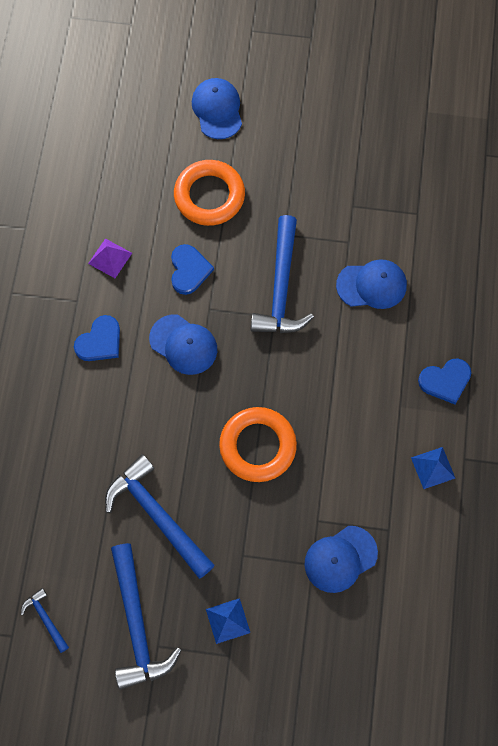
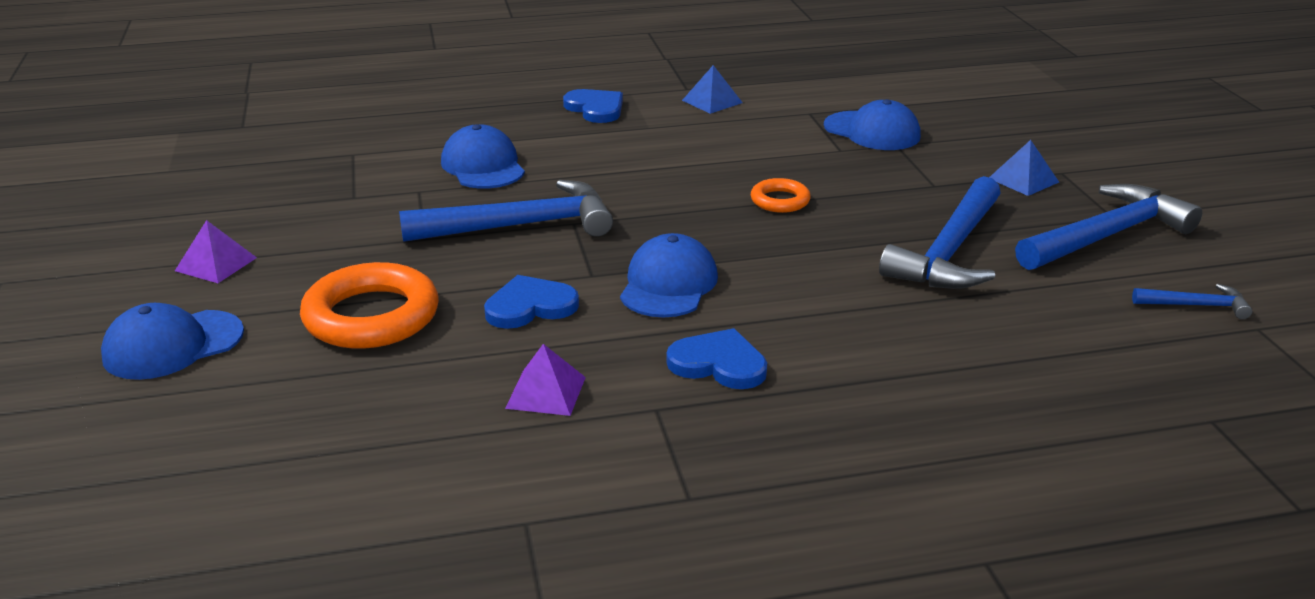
camera: 110 degrees left, 40 degrees down
blue hammer [21,588,69,653] -> blue hammer turned 120 degrees counterclockwise [1132,284,1252,319]
orange ring [219,407,297,482] -> orange ring [751,178,811,213], size x0.52
none -> purple pyramid [175,220,257,283]

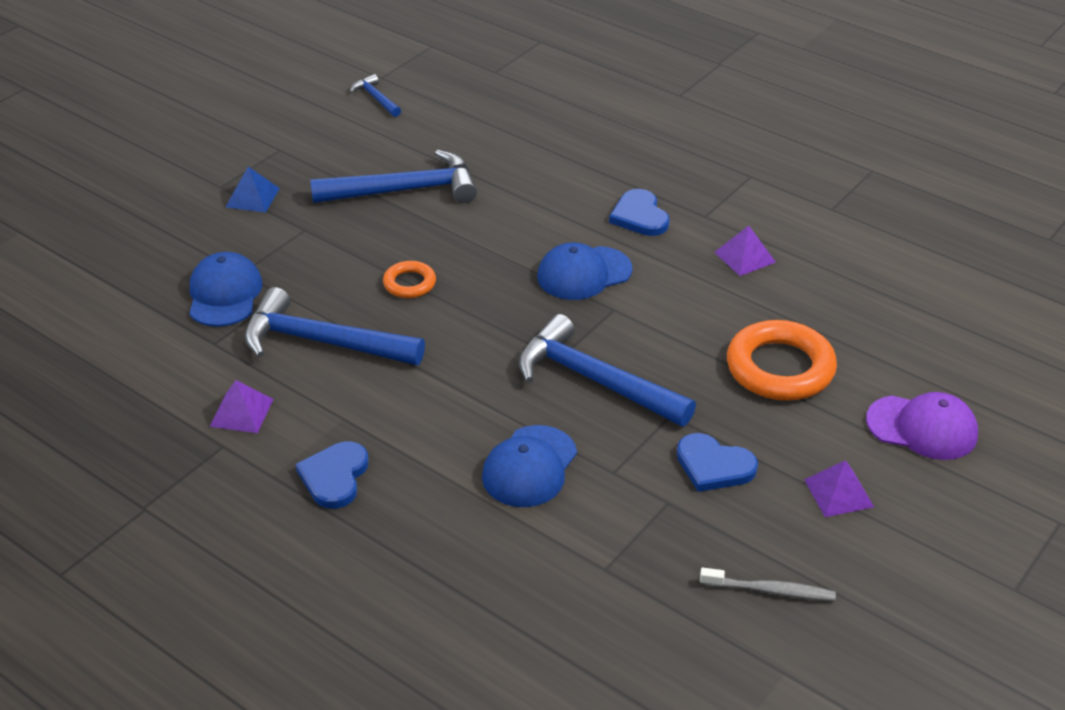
camera: 130 degrees left, 10 degrees up
blue cap [101,303,244,380] -> purple cap [866,392,978,460]
blue heart [484,275,579,329] -> blue heart moved to [677,433,758,492]
blue pyramid [682,65,743,114] -> purple pyramid [209,380,273,433]
blue hammer [1015,184,1202,270] -> blue hammer moved to [244,287,425,365]
none -> grey toothbrush [700,568,836,601]

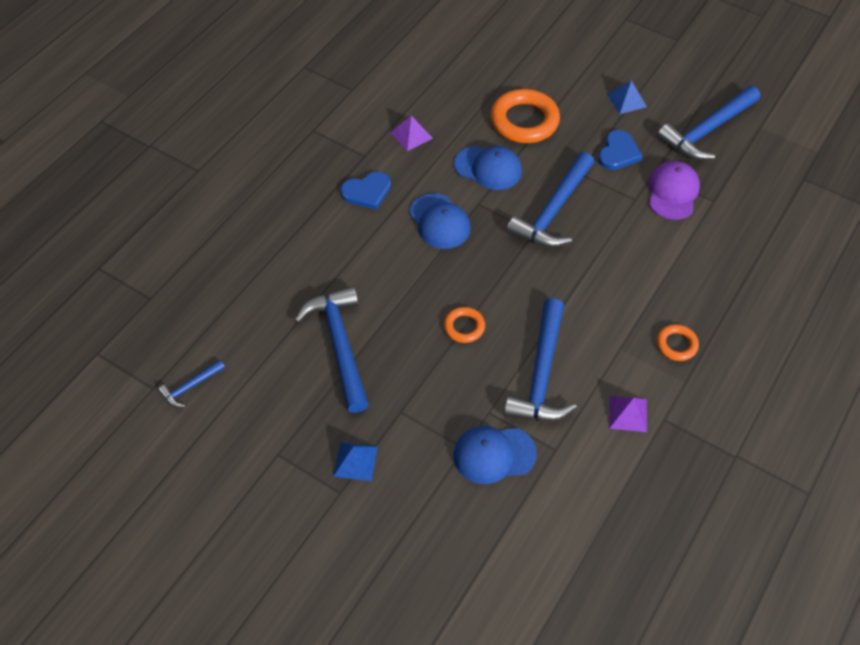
camera: 95 degrees left, 15 degrees up
blue heart [296,442,369,509] -> orange ring [657,324,699,361]
blue cap [482,425,577,507] -> blue cap moved to [454,146,522,190]
grey toothbrush [700,568,836,601] -> blue hammer [657,86,760,160]
purple pyramid [804,460,874,517] -> blue pyramid [607,80,647,114]
purple cap [866,392,978,460] -> purple cap moved to [648,161,700,220]

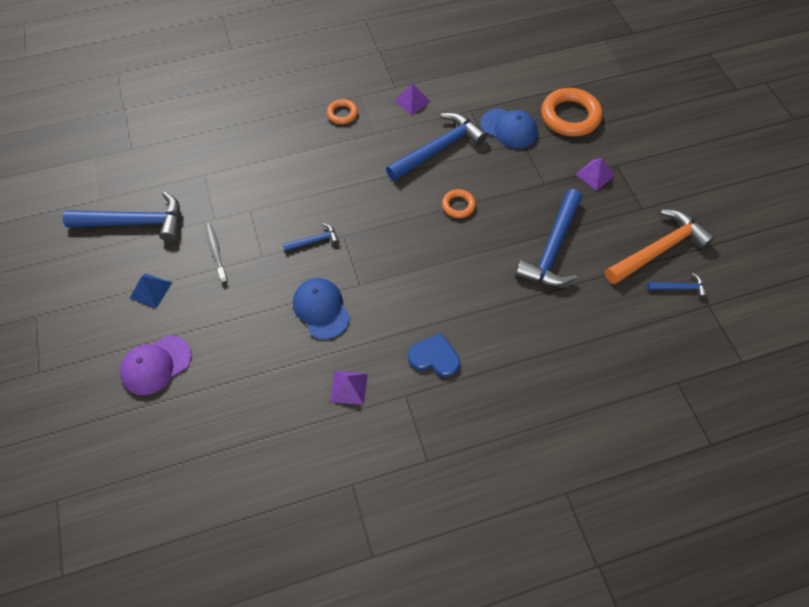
camera: 140 degrees left, 5 degrees up
blue pyramid [333,442,378,481] -> purple pyramid [575,158,615,191]
blue cap [409,193,471,249] -> none
orange ring [491,89,560,143] -> orange ring moved to [541,88,602,137]
blue hammer [507,152,594,248] -> blue hammer [283,223,339,252], size x0.47
blue heart [598,130,643,170] -> grey toothbrush [205,223,227,282]
purple cap [648,161,700,220] -> purple cap moved to [120,335,191,395]
none -> orange hammer [605,209,715,284]

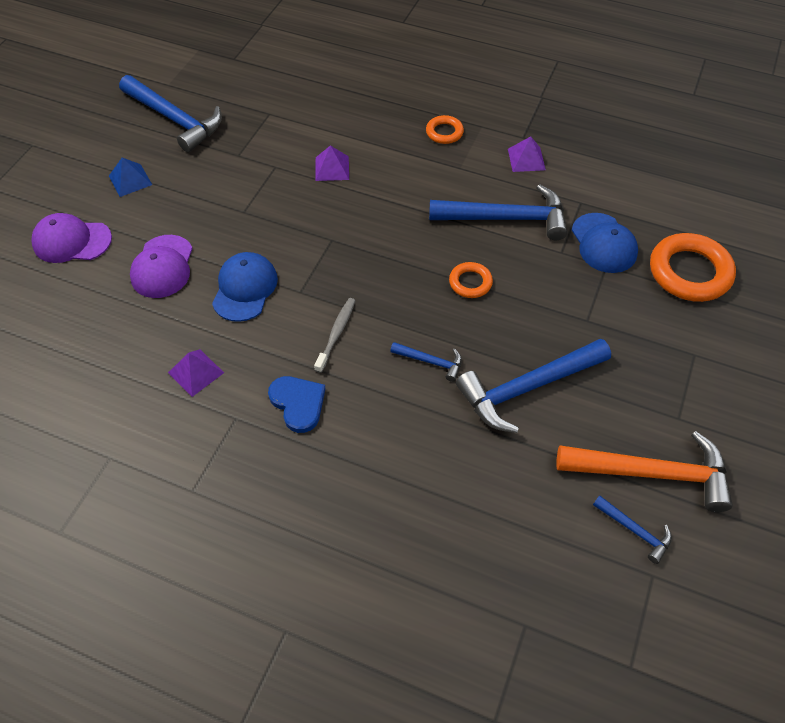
camera: 40 degrees right, 5 degrees down
grey toothbrush [205,223,227,282] -> grey toothbrush moved to [314,298,356,373]
blue hammer [283,223,339,252] -> blue hammer moved to [390,342,462,382]
purple pyramid [575,158,615,191] -> purple pyramid moved to [315,145,349,181]
none -> purple cap [130,235,193,298]

